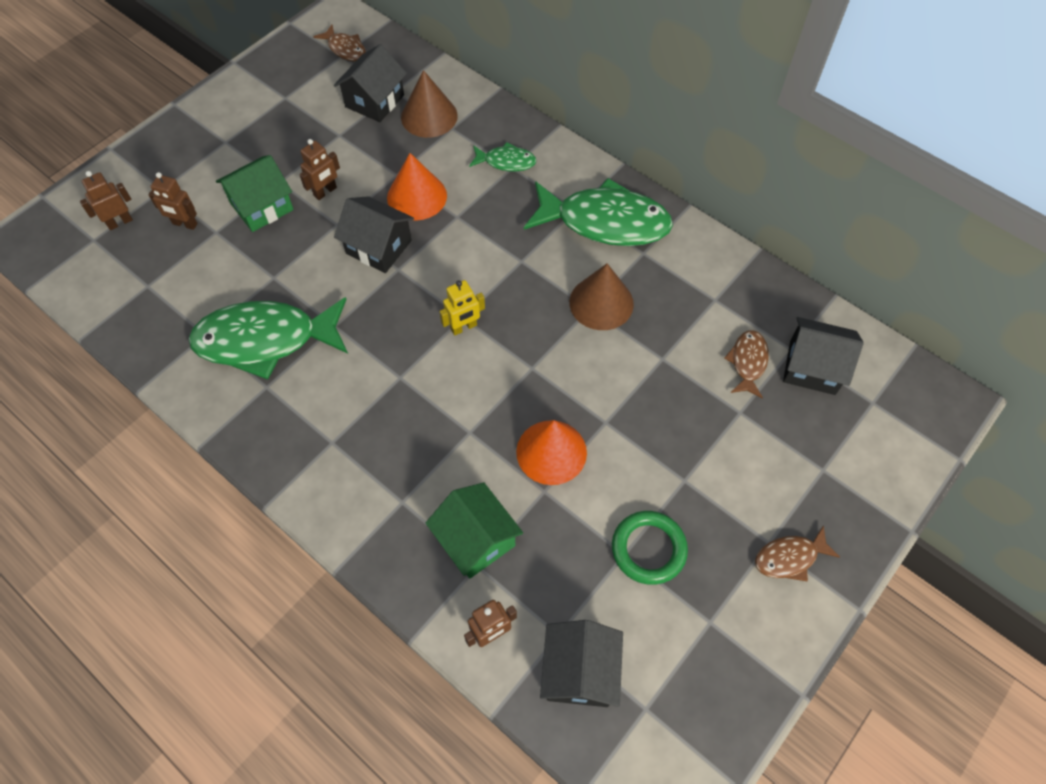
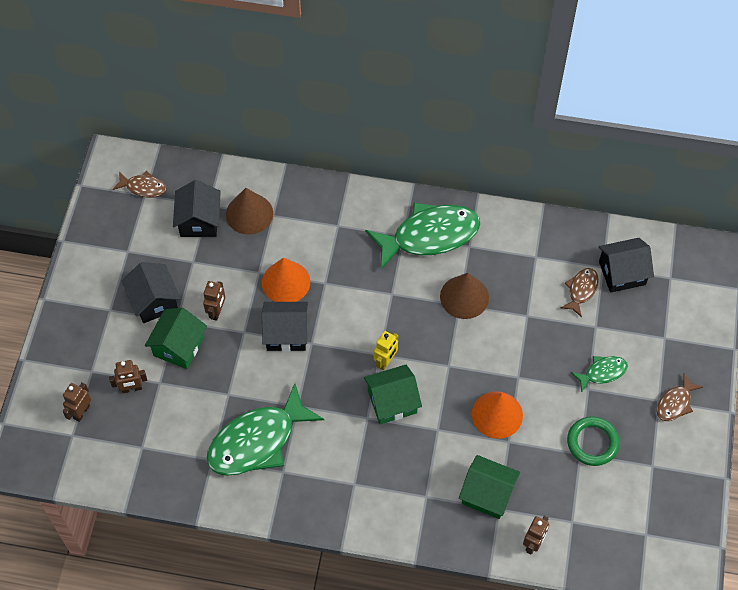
camera: 30 degrees left, 0 degrees up
green fish [469,142,536,172] -> green fish moved to [571,356,628,393]
black house [540,620,623,707] -> black house moved to [122,262,181,323]
brown fish [724,330,769,399] -> brown fish turned 45 degrees clockwise [561,268,599,317]
none -> green house [364,365,422,424]

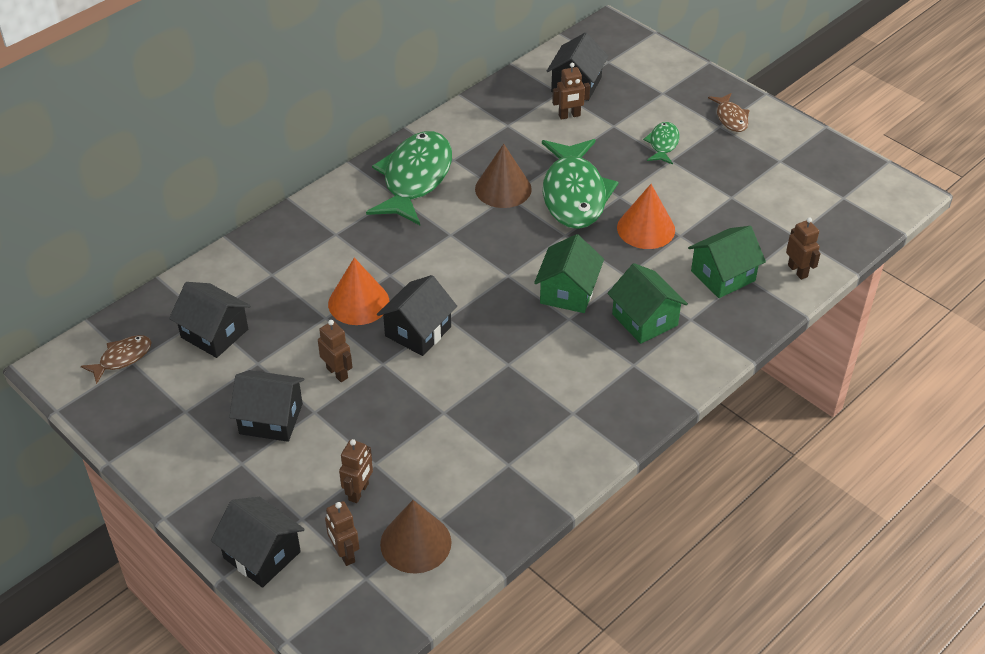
camera: 55 degrees left, 15 degrees down
green house [145,308,207,369] -> green house moved to [607,263,688,344]
green fish [206,383,324,476] -> green fish moved to [542,139,619,229]
brown cone [226,188,273,235] -> brown cone moved to [380,500,452,574]
yellow robot [374,331,398,370] -> none
brown fish [561,268,599,317] -> brown robot [552,63,590,119]
green ring [567,416,620,466] -> none
none -> black house [211,497,305,588]

